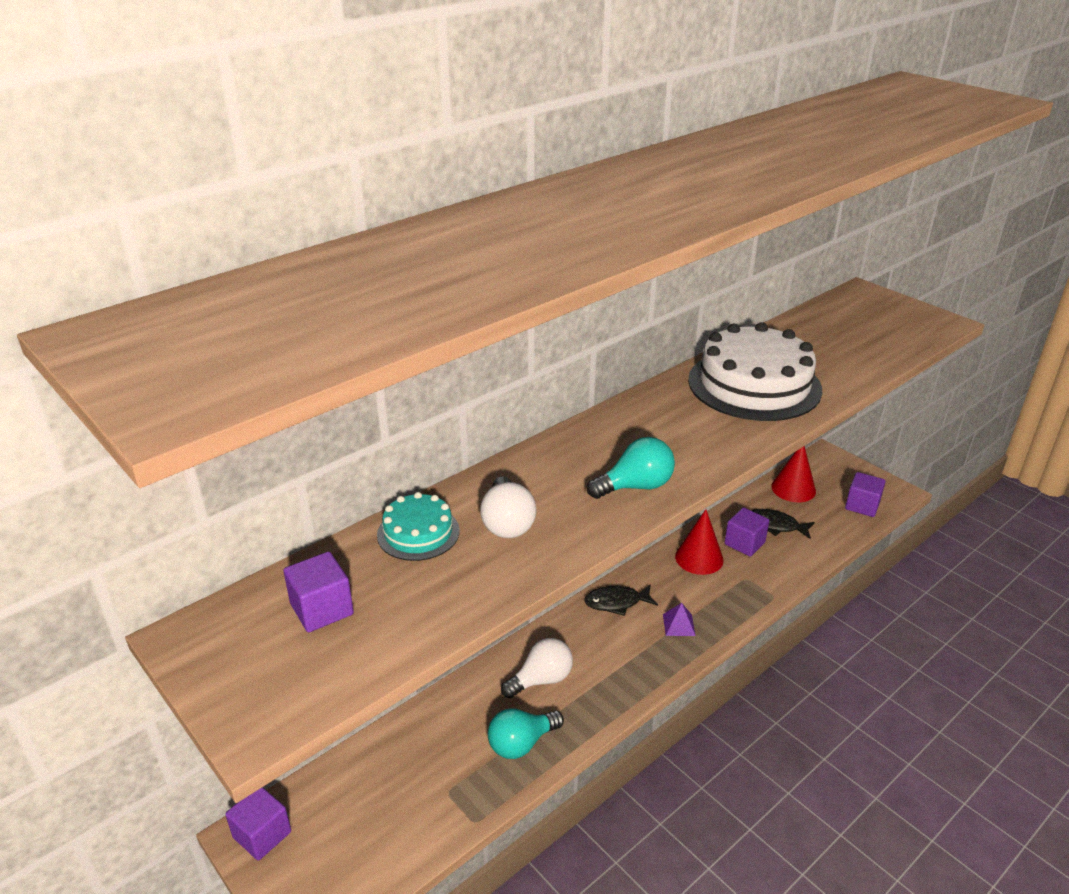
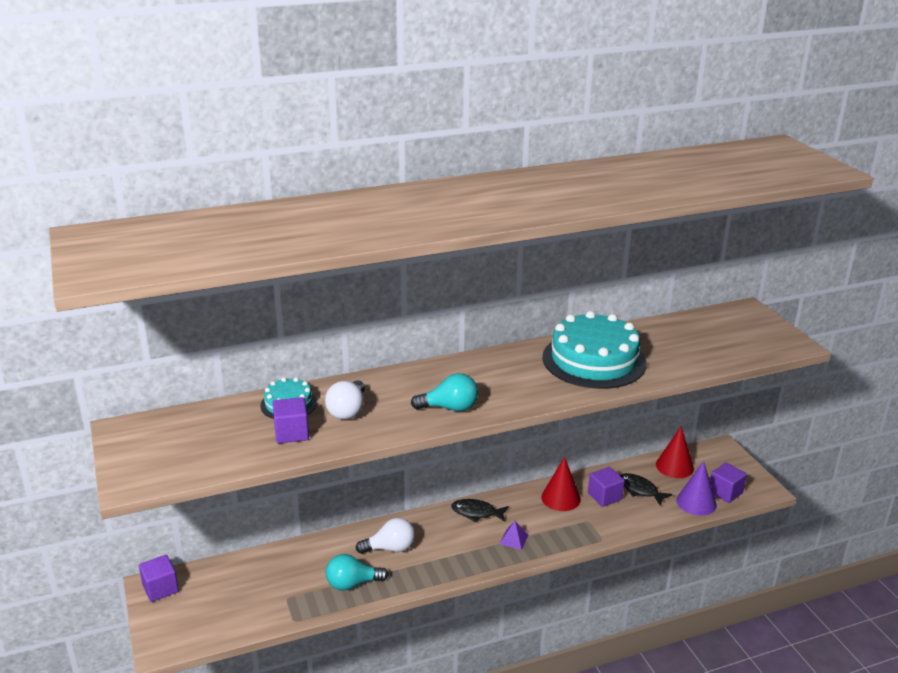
camera: 20 degrees right, 5 degrees down
purple cube [283,551,354,632] -> purple cube moved to [272,397,309,443]
white cake [688,322,822,421] -> turquoise cake [542,311,647,389]
none -> purple cone [676,461,717,516]

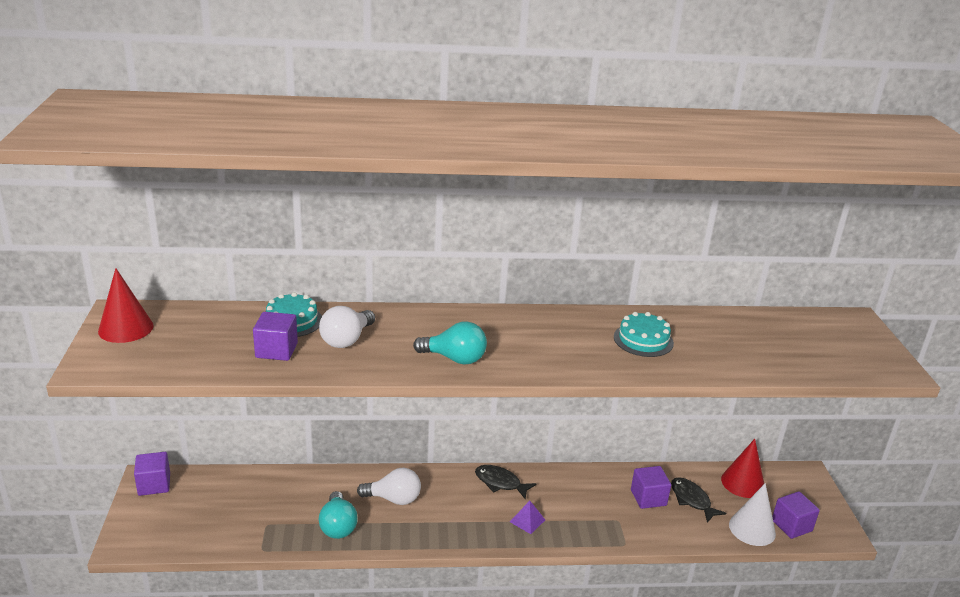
camera: 15 degrees right, 0 degrees up
turquoise light bulb [326,554,388,591] -> turquoise light bulb turned 105 degrees counterclockwise [319,491,358,539]
red cone [541,457,581,511] -> red cone moved to [98,268,154,343]
turquoise cake [542,311,647,389] -> turquoise cake [614,312,674,357], size x0.50
purple cone [676,461,717,516] -> white cone [729,483,776,546]

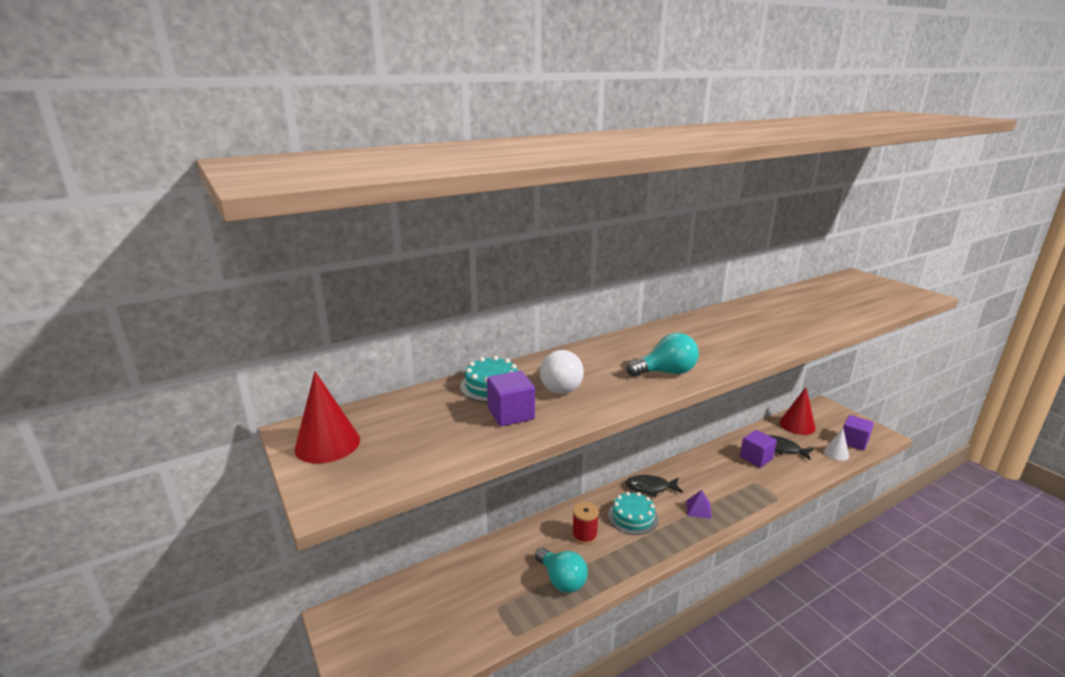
camera: 25 degrees left, 5 degrees down
purple cube [134,452,170,496] -> none
white light bulb [357,468,421,505] -> red spool [572,502,599,544]
turquoise cake [614,312,674,357] -> turquoise cake moved to [608,492,658,535]
white cone [729,483,776,546] -> white cone [824,429,849,461], size x0.64

